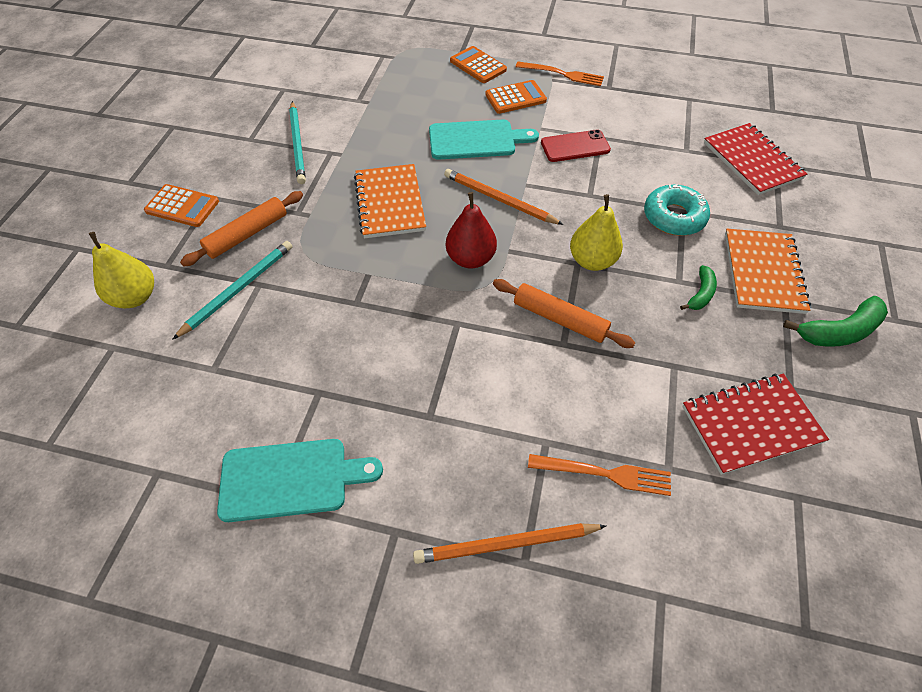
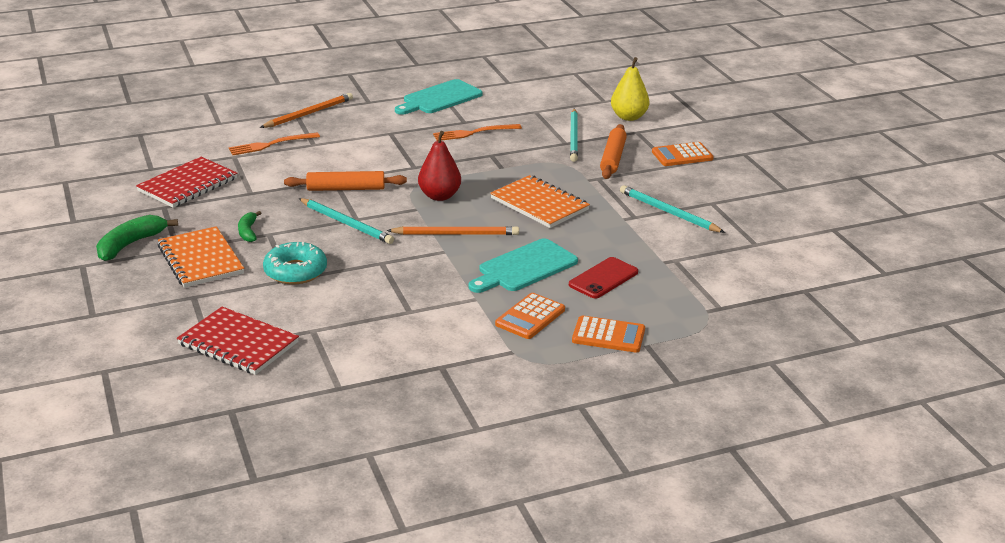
camera: 145 degrees right, 25 degrees down
orange fork [516,62,604,86] -> orange fork moved to [433,124,522,141]
red phone [541,129,611,162] -> red phone moved to [569,257,638,299]
yellow pear [570,194,623,271] -> turquoise pencil [298,198,394,244]

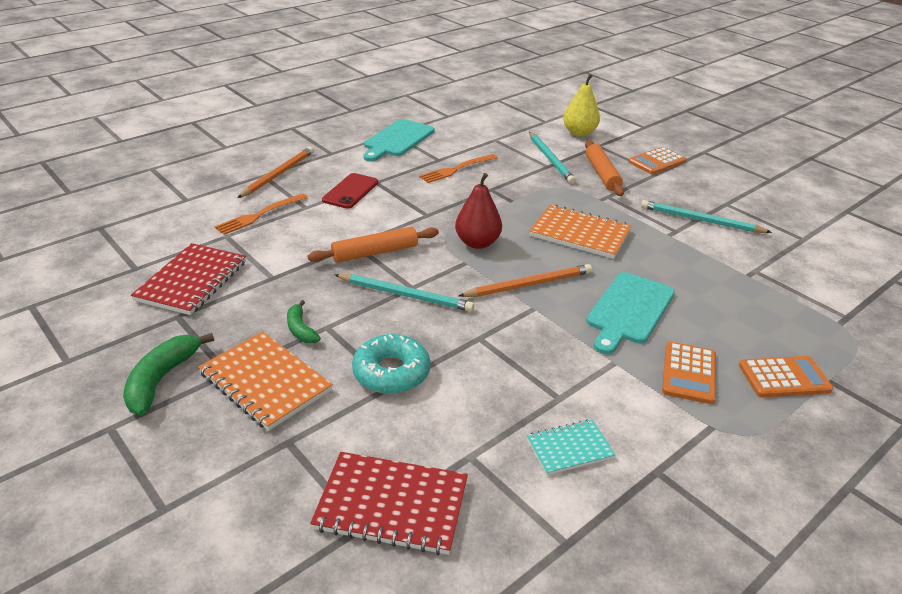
camera: 20 degrees left, 5 degrees up
red phone [569,257,638,299] -> red phone moved to [322,173,378,209]
none -> turquoise notebook [526,419,616,475]

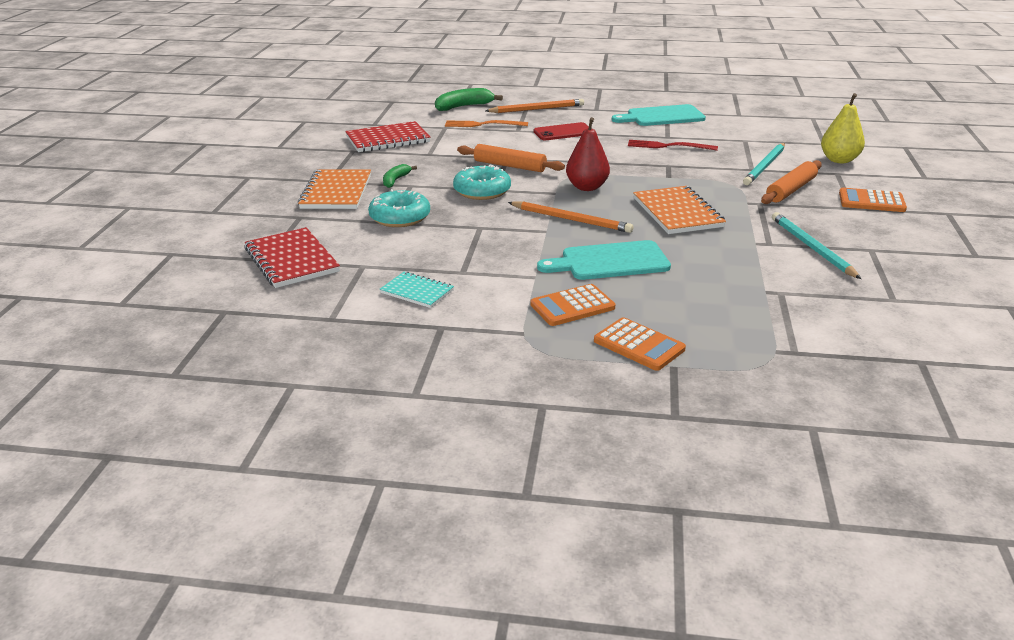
camera: 50 degrees right, 5 degrees down
green banana [123,333,214,415] -> green banana moved to [435,88,503,111]
turquoise pencil [334,274,474,312] -> turquoise donut [453,165,511,200]
orange fork [419,154,498,183] -> red fork [628,140,718,151]

